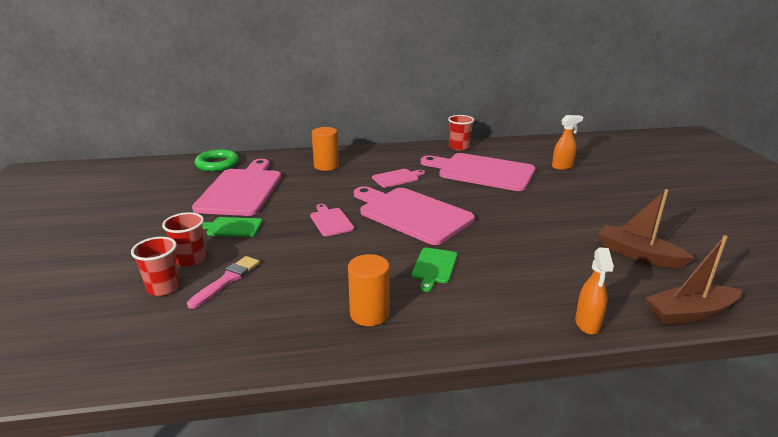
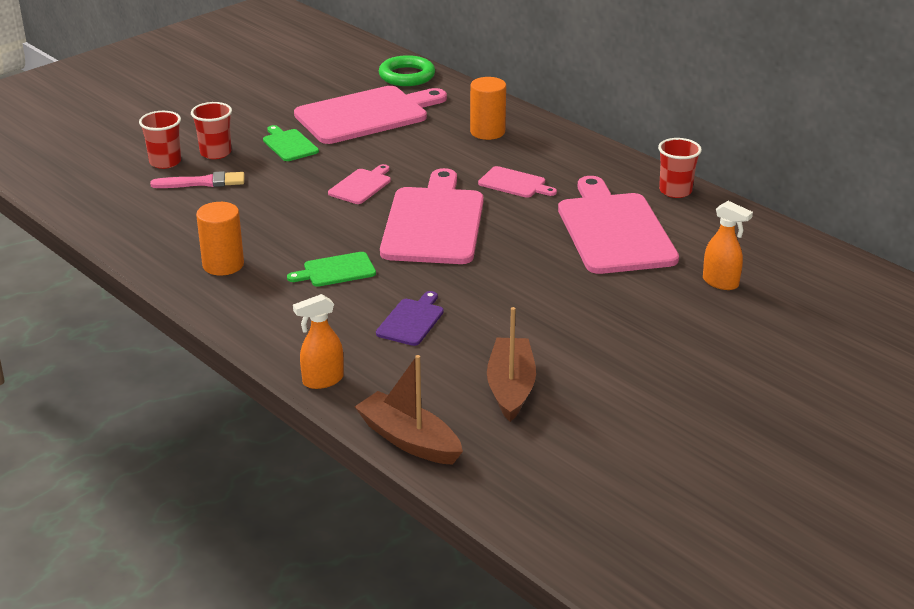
camera: 55 degrees right, 5 degrees up
none -> purple cutting board [376,291,444,346]

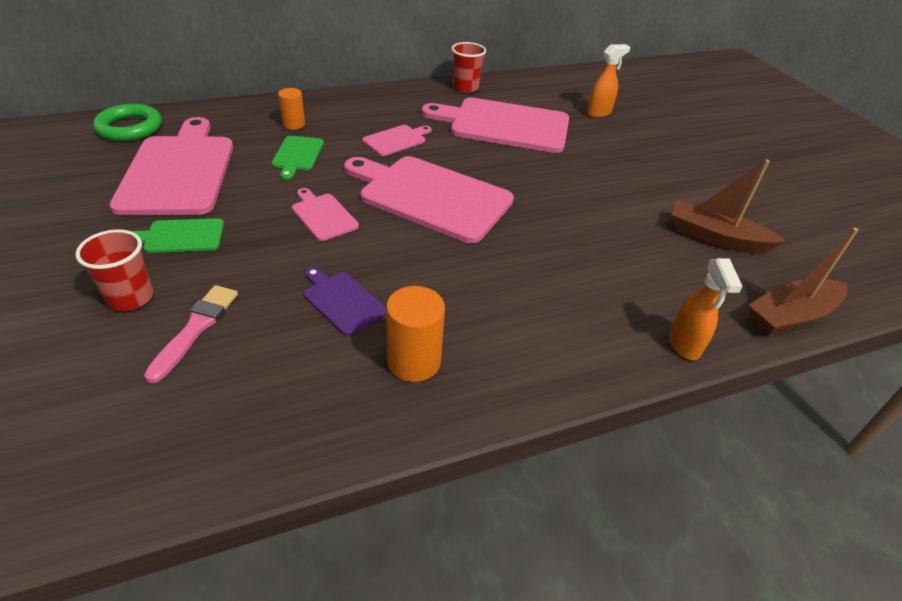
camera: 70 degrees left, 10 degrees up
red cup [139,111,181,169] -> none
green cutting board [287,252,376,287] -> green cutting board moved to [272,136,324,180]
purple cutting board [376,291,444,346] -> purple cutting board moved to [303,267,386,336]
orange cylinder [470,77,506,140] -> orange cylinder [278,88,305,130], size x0.65

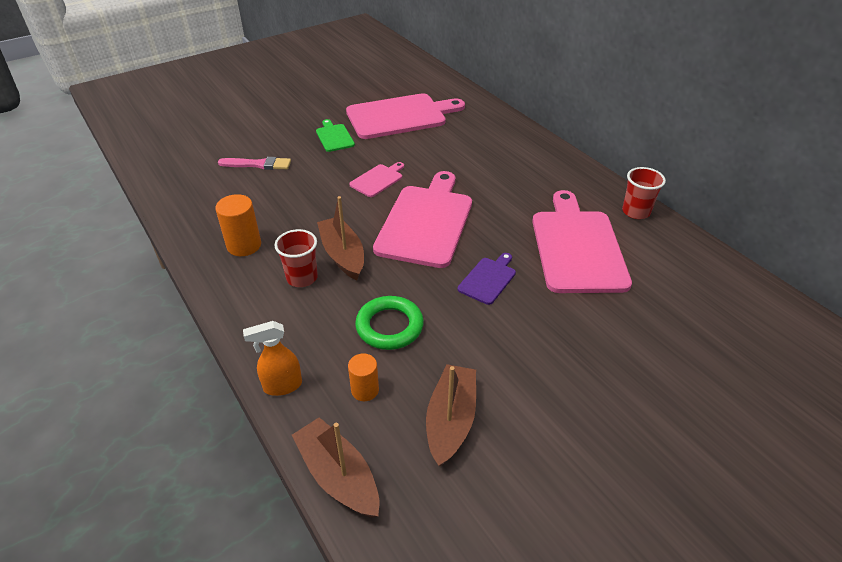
camera: 80 degrees right, 0 degrees up
red cup [75,229,153,311] -> red cup moved to [274,229,318,287]
green ring [93,104,162,141] -> green ring moved to [355,296,424,350]
green cutting board [272,136,324,180] -> none
orange cylinder [278,88,305,130] -> orange cylinder moved to [348,354,379,401]
purple cutting board [303,267,386,336] -> purple cutting board moved to [458,253,516,305]
pink cutting board [362,125,432,156] -> none
orange spray bottle [587,44,630,118] -> none
none -> brown boat [317,196,364,280]

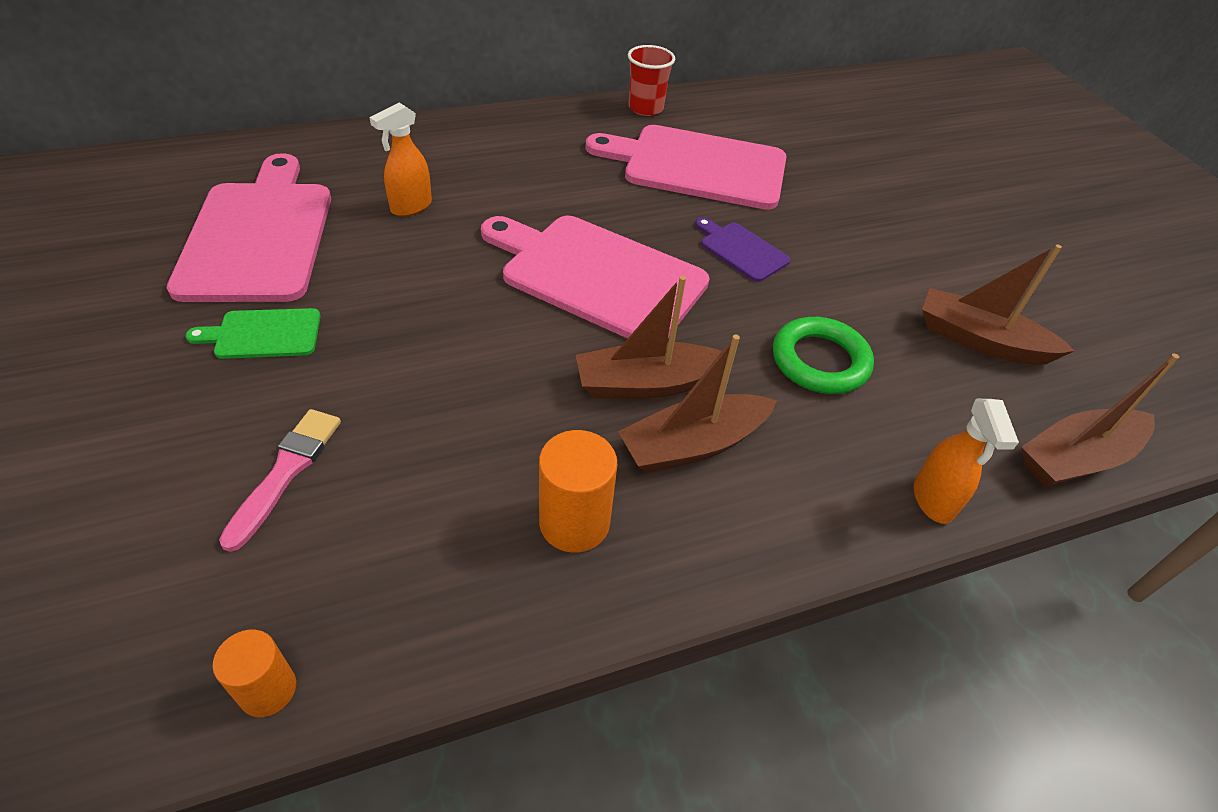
camera: 80 degrees left, 5 degrees up
red cup [274,229,318,287] -> brown boat [618,334,777,473]
orange cylinder [348,354,379,401] -> orange cylinder moved to [212,630,296,717]
pink cutting board [349,162,404,197] -> none
none -> orange spray bottle [369,102,432,216]

